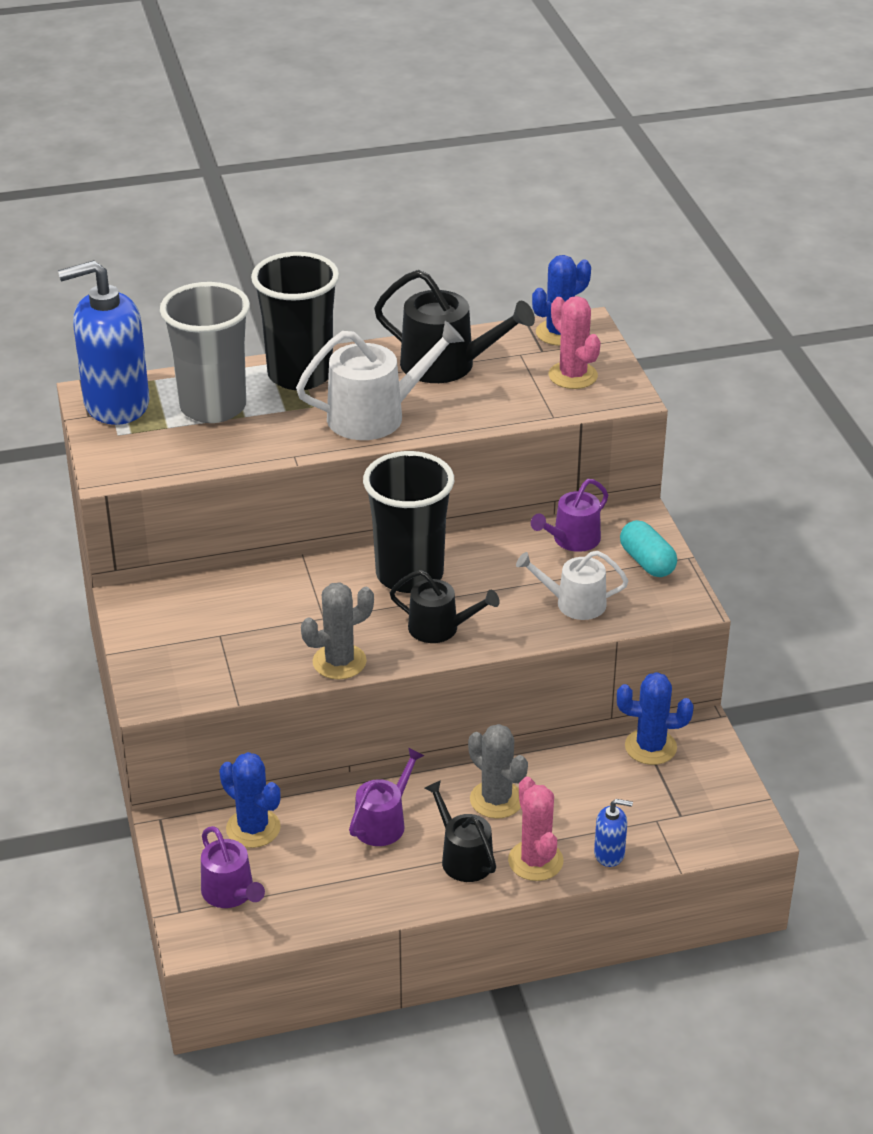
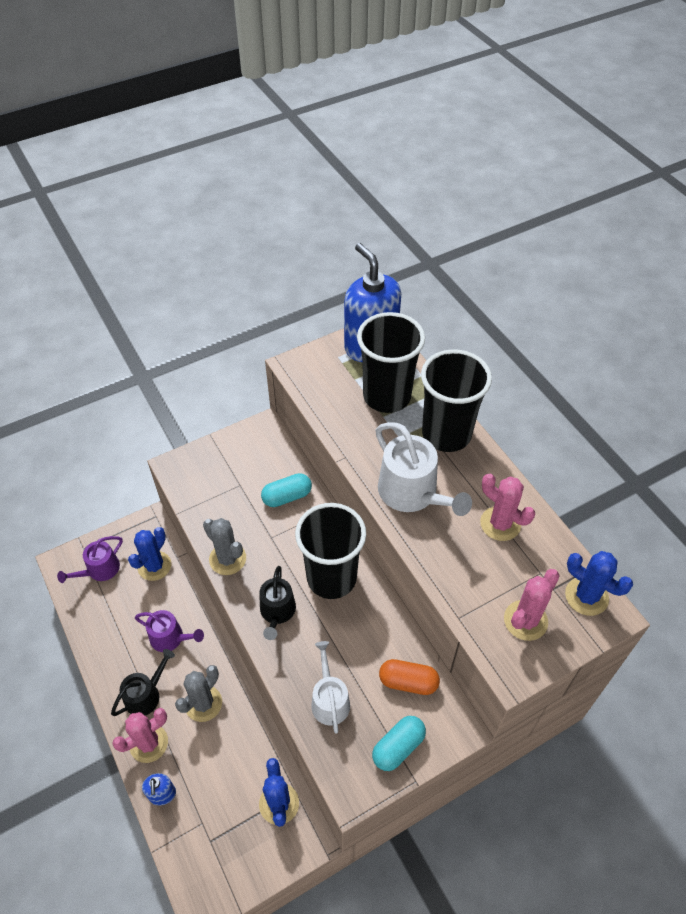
camera: 75 degrees right, 15 degrees up
grey cup [160,282,250,423] -> black cup [357,312,425,413]
black watering can [374,270,535,383] -> pink cactus [480,474,535,541]
purple watering can [531,479,608,552] -> orange capsule [379,659,440,695]
none -> turquoise capsule [261,473,312,507]

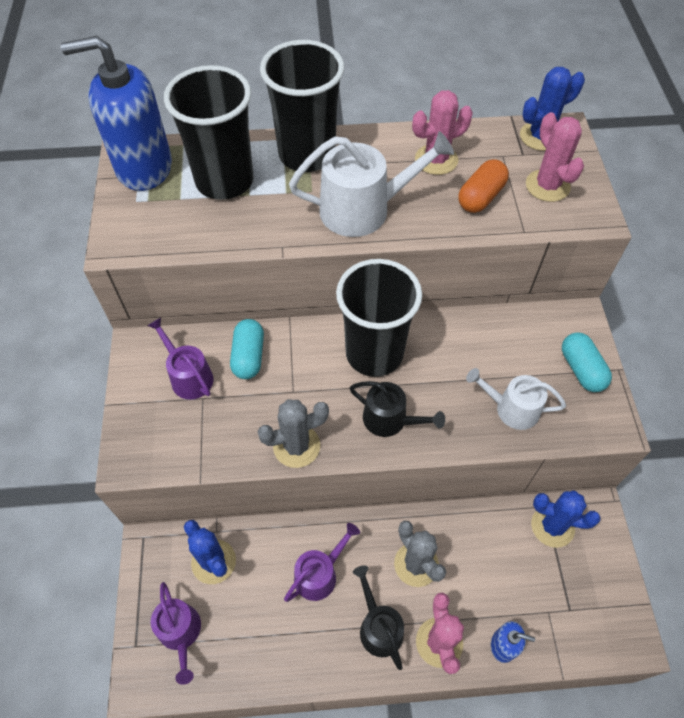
camera: 65 degrees left, 5 degrees up
orange capsule [379,659,440,695] -> orange capsule moved to [458,159,509,213]
none -> purple watering can [147,318,213,400]

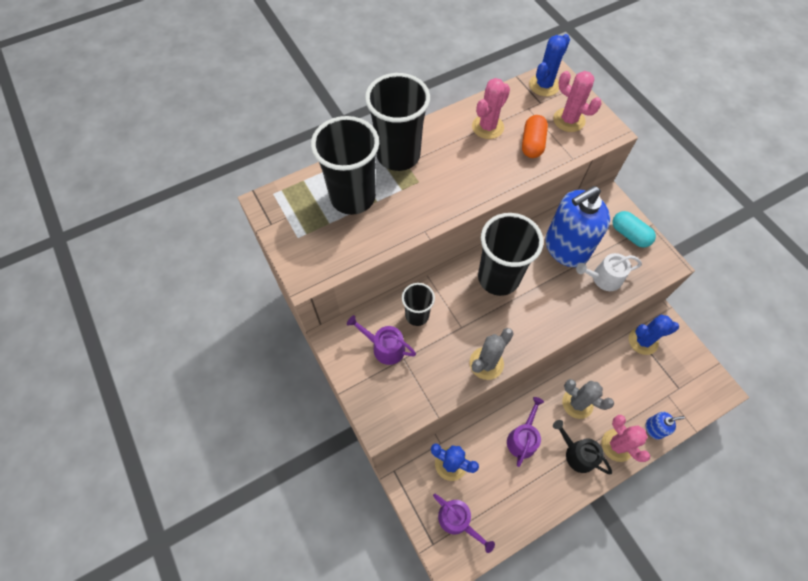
camera: 25 degrees left, 5 degrees up
blue soap dispenser [61,36,172,191] -> blue soap dispenser moved to [545,186,610,267]
turquoise capsule [230,319,264,379] -> black cup [402,283,435,326]
white watering can [289,131,454,237] -> none
black watering can [350,381,445,437] -> none

